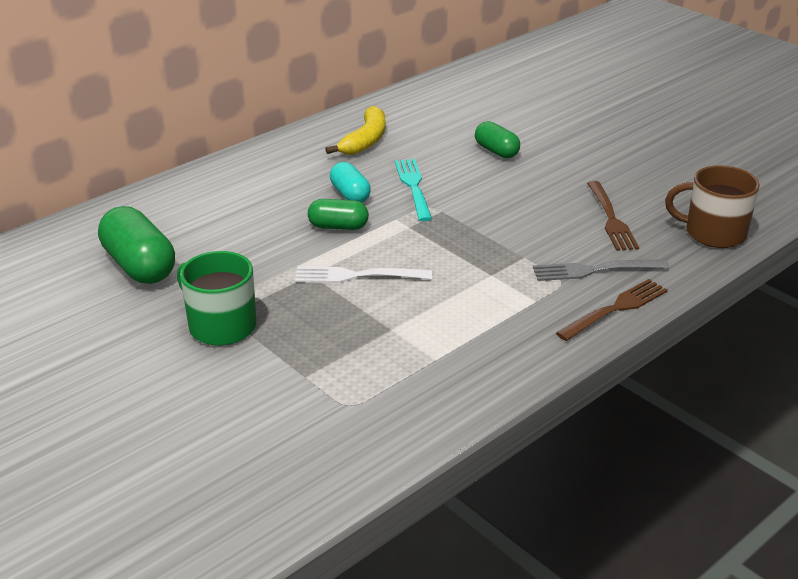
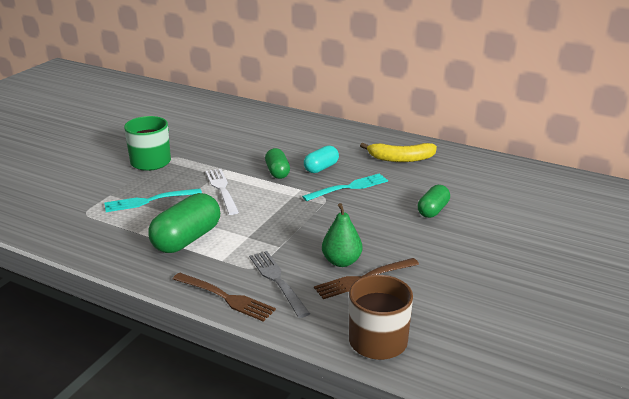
camera: 70 degrees right, 5 degrees down
green capsule [98,206,175,284] -> green capsule moved to [148,193,220,253]
none -> turquoise fork [104,188,202,212]
none -> green pear [322,203,362,267]

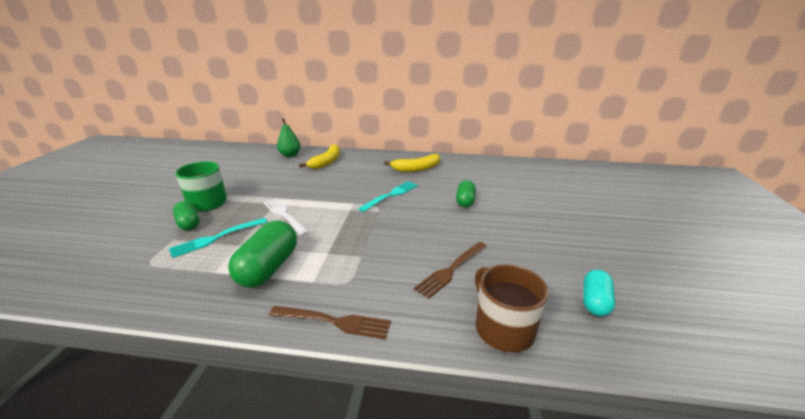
camera: 20 degrees left, 0 degrees up
grey fork [249,251,310,318] -> none
green capsule [265,148,290,179] -> green capsule moved to [173,201,199,230]
turquoise capsule [304,145,339,173] -> turquoise capsule moved to [583,270,615,316]
green pear [322,203,362,267] -> green pear moved to [277,118,301,157]
none -> yellow banana [299,144,340,169]

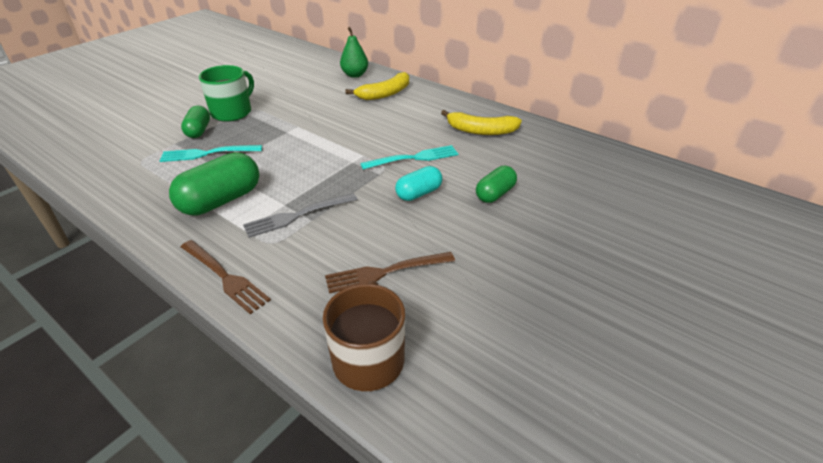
camera: 30 degrees right, 10 degrees up
white fork [263,198,309,236] -> none
turquoise capsule [583,270,615,316] -> turquoise capsule moved to [395,166,442,201]
none -> grey fork [243,193,358,238]

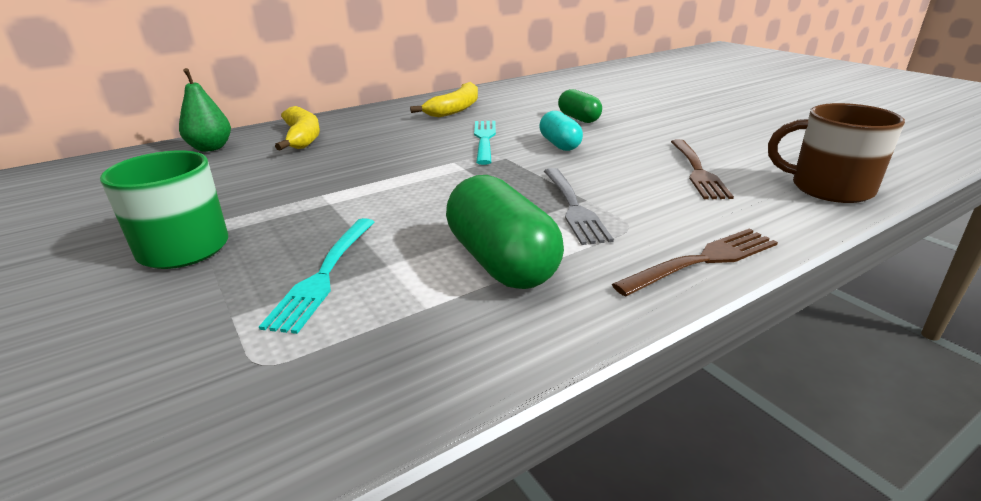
camera: 70 degrees left, 10 degrees down
green capsule [181,106,210,138] -> none

